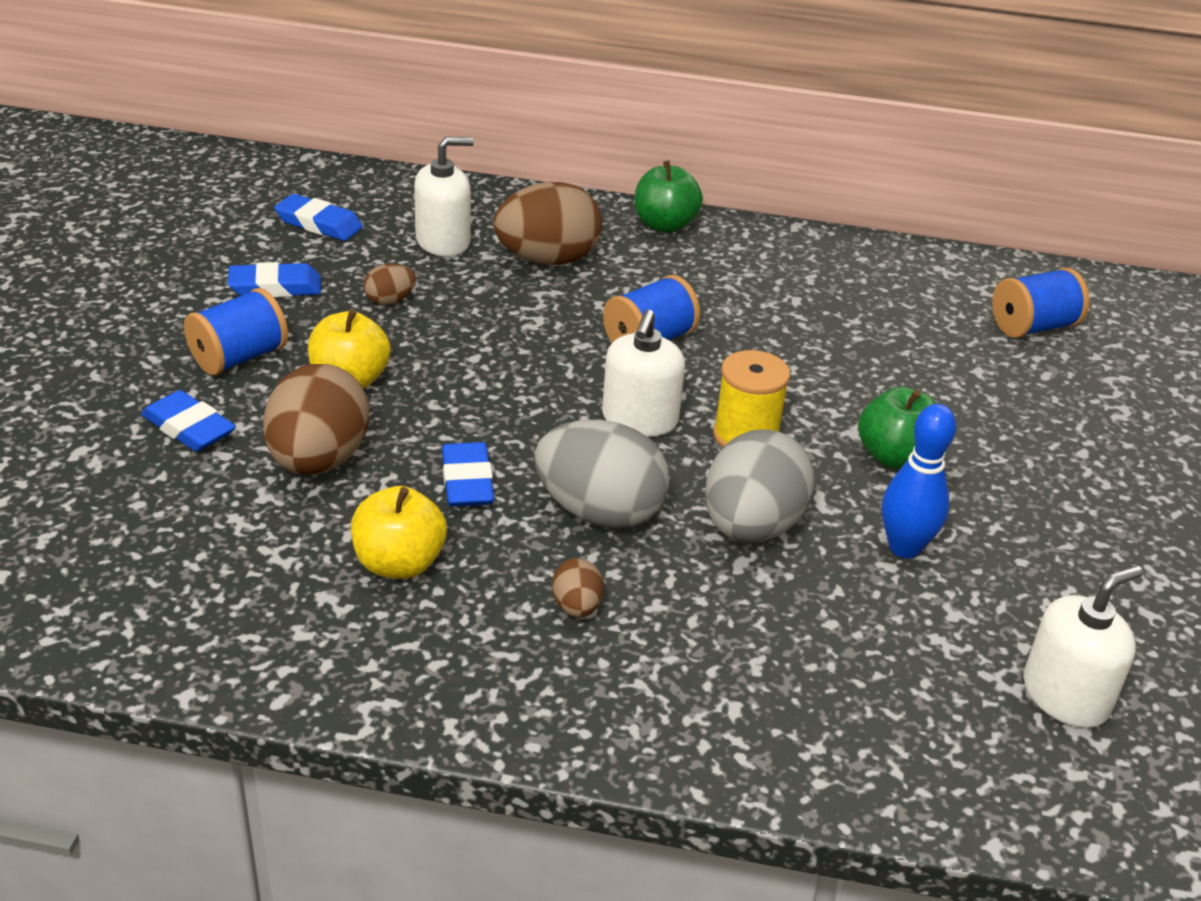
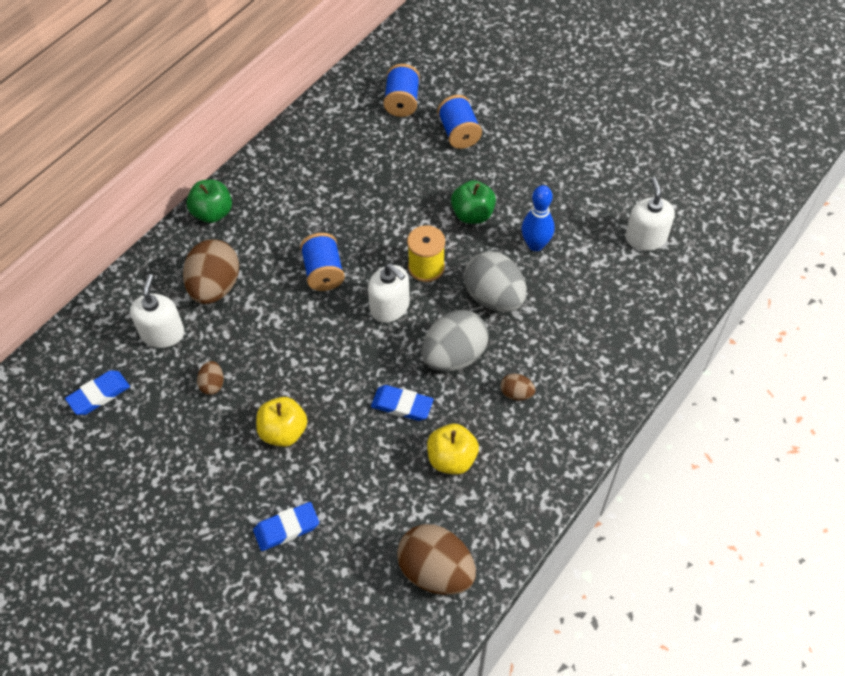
camera: 60 degrees left, 20 degrees up
blue spool [184,288,288,375] -> blue spool moved to [437,95,482,149]
blue eraser [228,262,321,297] -> none
brown egg [263,364,369,474] -> brown egg moved to [397,524,476,595]

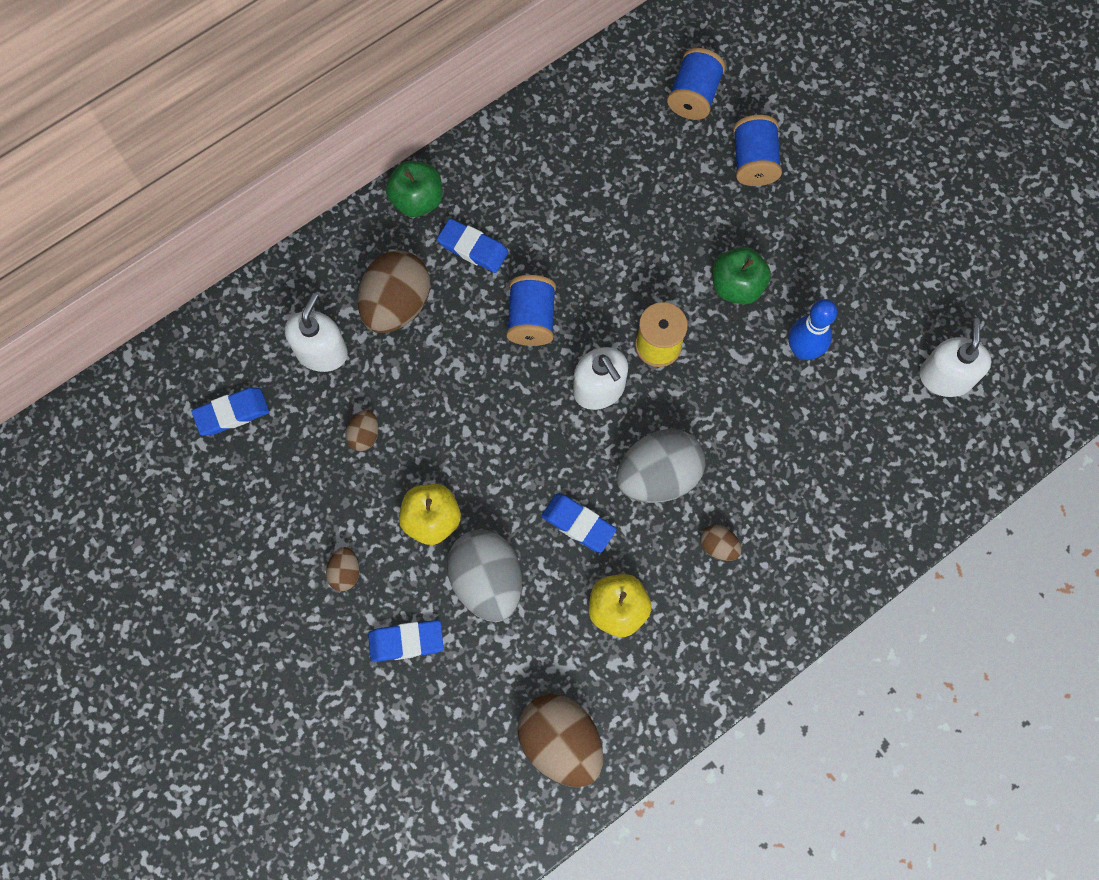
camera: 15 degrees right, 15 degrees up
grey egg [464,251,527,312] -> grey egg moved to [446,530,522,622]
none -> brown egg [326,547,360,591]
none -> blue eraser [437,218,508,273]

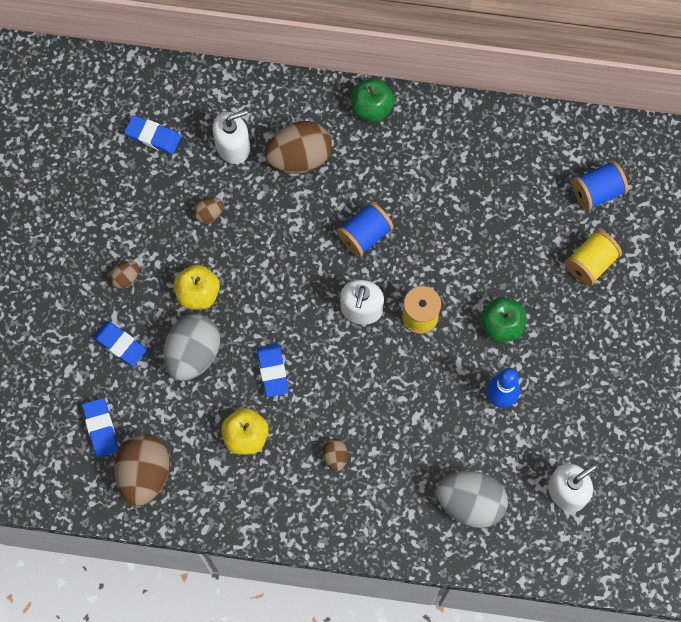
camera: 45 degrees right, 0 degrees up
blue eraser [437,218,508,273] -> blue eraser moved to [82,398,119,458]
grey egg [616,429,706,503] -> grey egg moved to [436,471,508,528]
blue spool [733,115,782,186] -> yellow spool [565,230,622,286]

